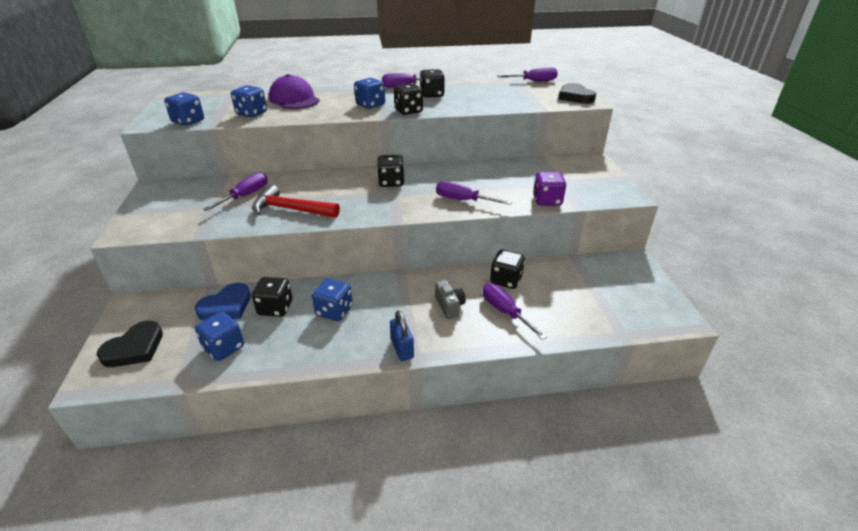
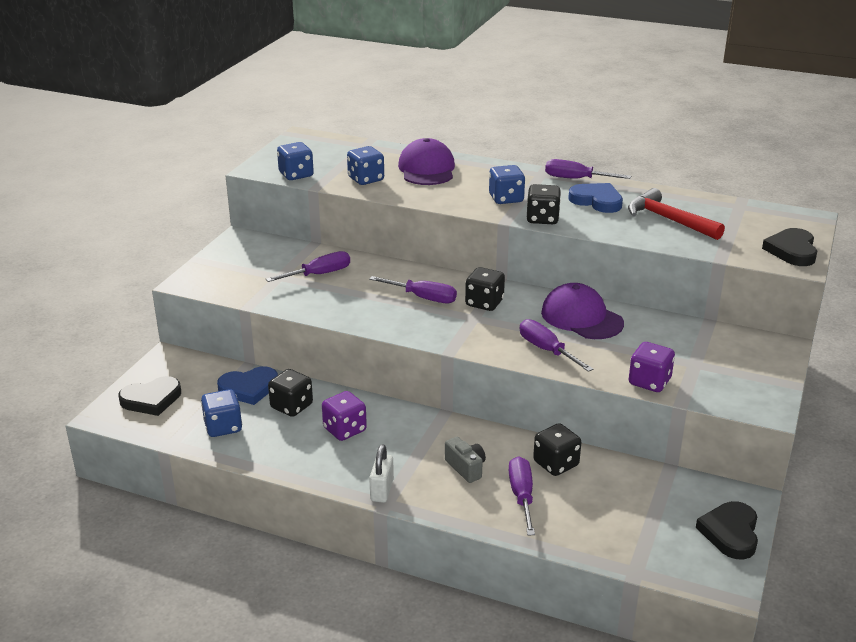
camera: 30 degrees right, 5 degrees down
red hammer [252,185,340,218] -> red hammer moved to [628,188,725,240]
blue dice [312,278,353,321] -> purple dice [322,391,367,441]
blue padlock [390,310,414,361] -> white padlock [369,444,394,503]
black dice [420,69,445,98] -> blue heart [568,183,623,213]
grey camera [435,280,466,319] -> grey camera turned 45 degrees counterclockwise [445,437,486,483]
purple screwdriver [497,67,558,81] -> purple screwdriver moved to [369,276,457,303]
none -> purple cap [541,283,624,339]
none -> black heart [696,501,758,560]

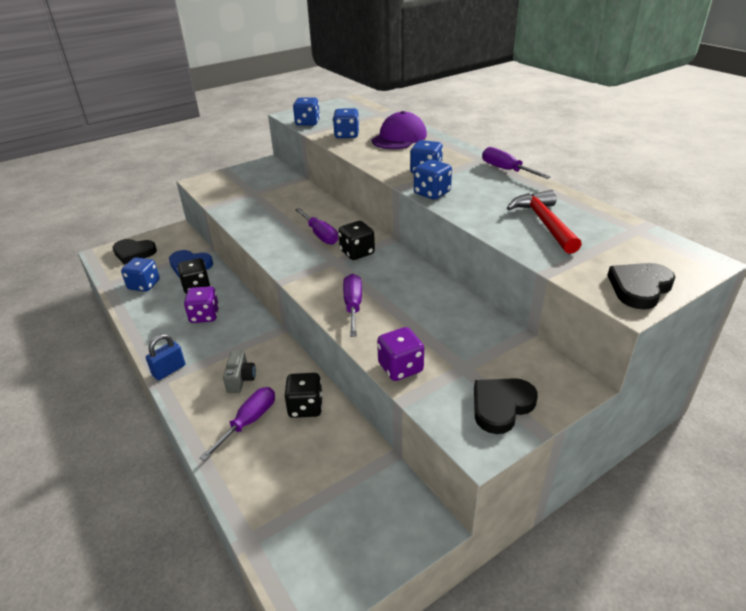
camera: 35 degrees right, 5 degrees up
purple screwdriver [266,251,350,282] -> none
white padlock [369,444,394,503] -> blue padlock [146,334,185,380]
black dice [527,184,561,224] -> blue dice [414,160,452,200]
purple cap [541,283,624,339] -> none
blue heart [568,183,623,213] -> none
black heart [696,501,758,560] -> black heart moved to [474,378,538,434]

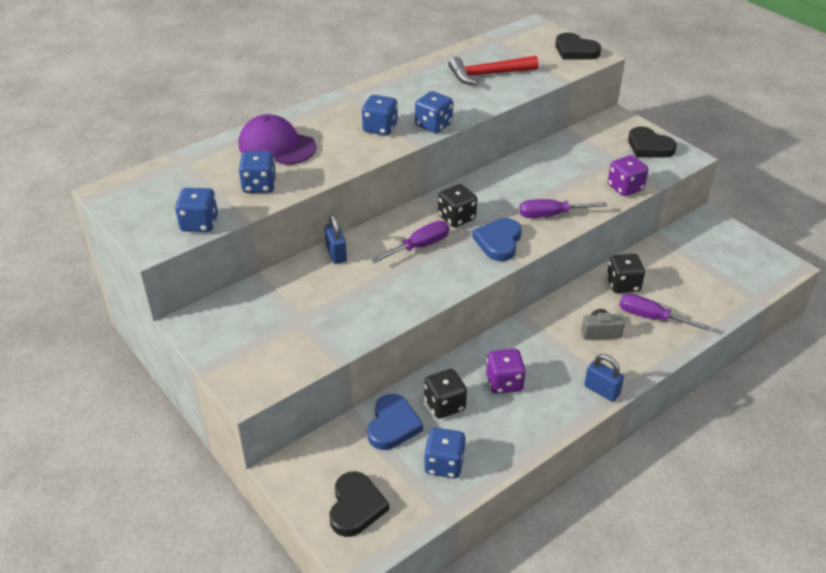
camera: 95 degrees left, 5 degrees up
purple screwdriver [482,147,551,179] -> none
none -> blue padlock [324,214,347,264]
none -> blue heart [472,218,522,261]

